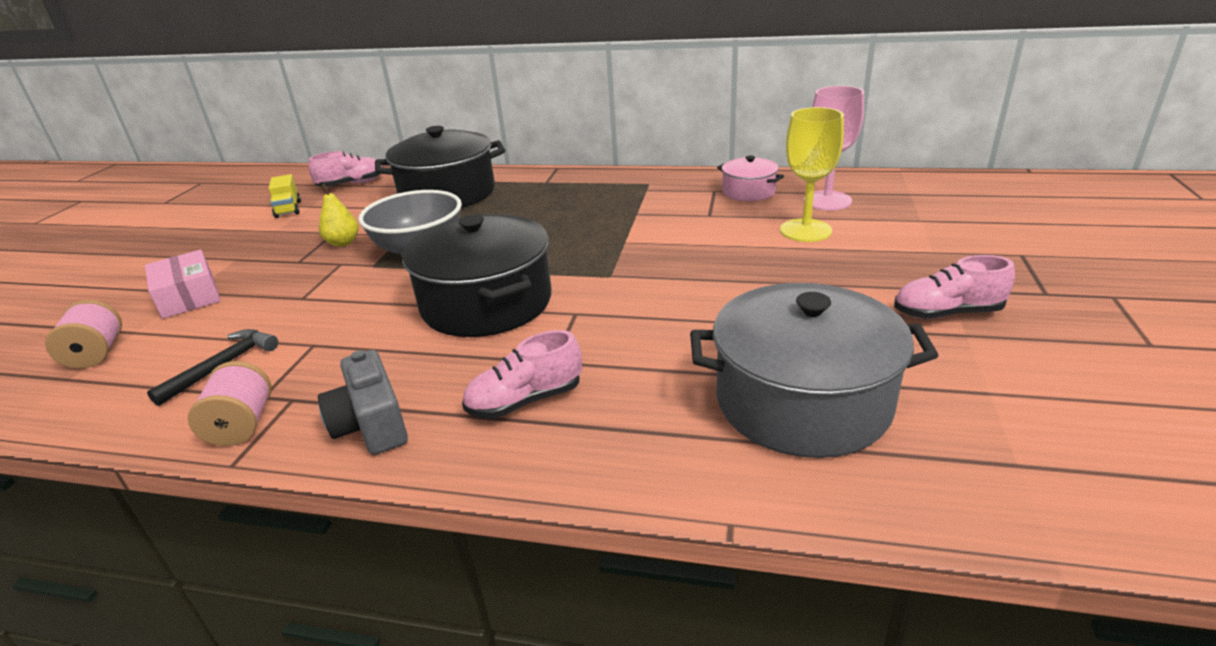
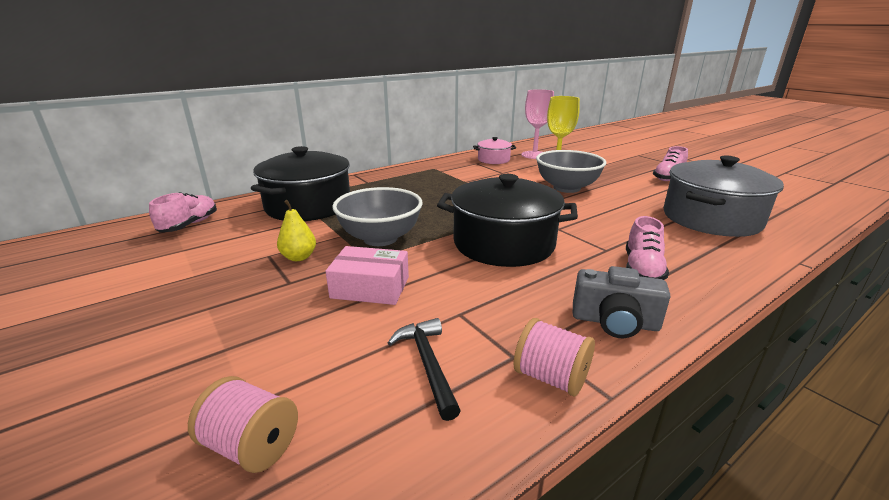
camera: 50 degrees left, 5 degrees down
pink box [145,250,221,319] -> pink box moved to [325,246,409,305]
yellow truck [268,174,301,218] -> none
none -> grey bowl [536,150,606,193]

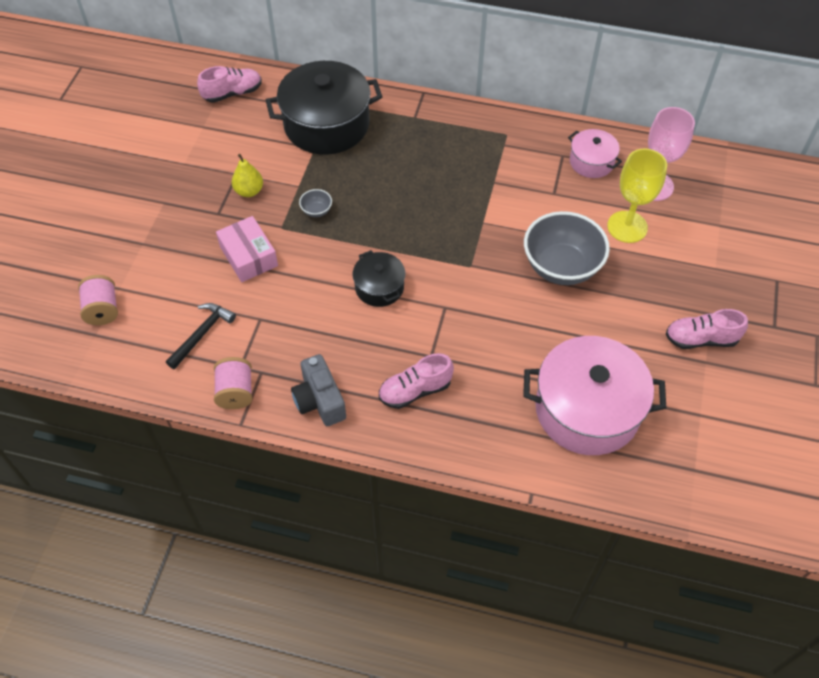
camera: 50 degrees right, 30 degrees up
grey bowl [332,187,423,246] -> grey bowl [299,189,332,217], size x0.41
black pot [437,174,578,267] -> black pot [352,250,405,307], size x0.51
grey pot [663,156,784,237] -> pink pot [523,336,666,455]

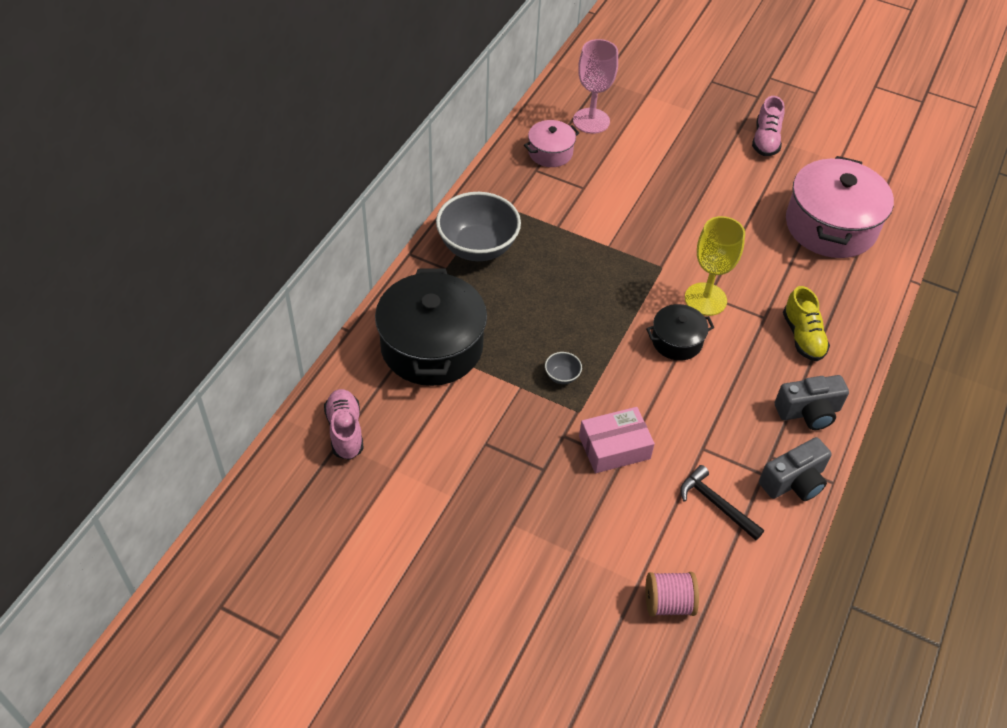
camera: 80 degrees left, 5 degrees down
pink spool [214,357,253,409] -> grey camera [759,437,832,501]
yellow pear [232,154,263,197] -> none
pink shoe [379,353,454,409] -> yellow shoe [783,286,830,361]
grey bowl [524,211,610,285] -> grey bowl moved to [436,192,521,261]
yellow goblet [607,149,667,243] -> yellow goblet moved to [685,216,745,316]

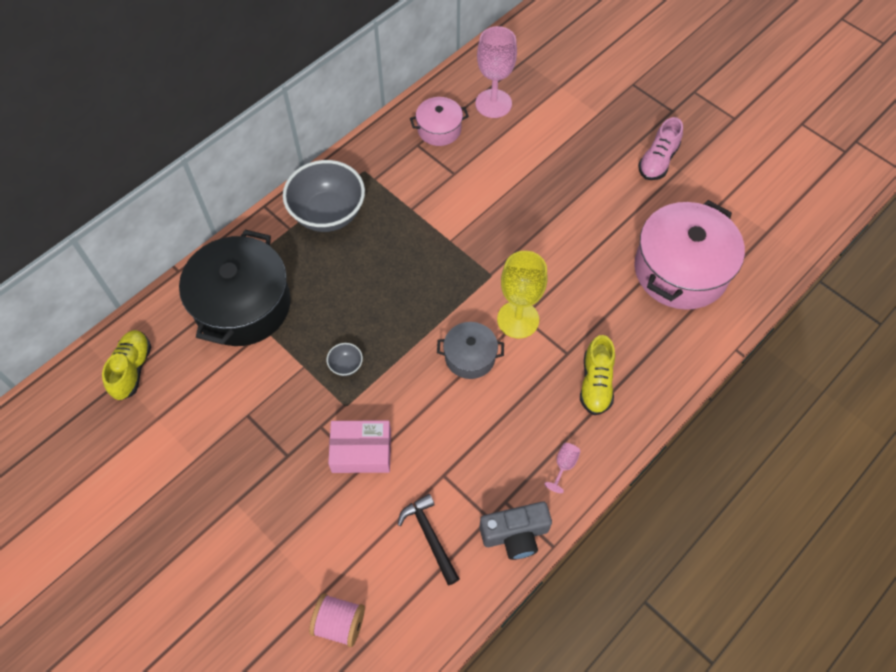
camera: 20 degrees right, 10 degrees up
pink shoe [324,389,364,460] -> yellow shoe [102,330,151,400]
black pot [646,304,714,361] -> grey pot [437,322,504,379]
grey camera [775,375,849,430] -> pink goblet [545,443,580,493]

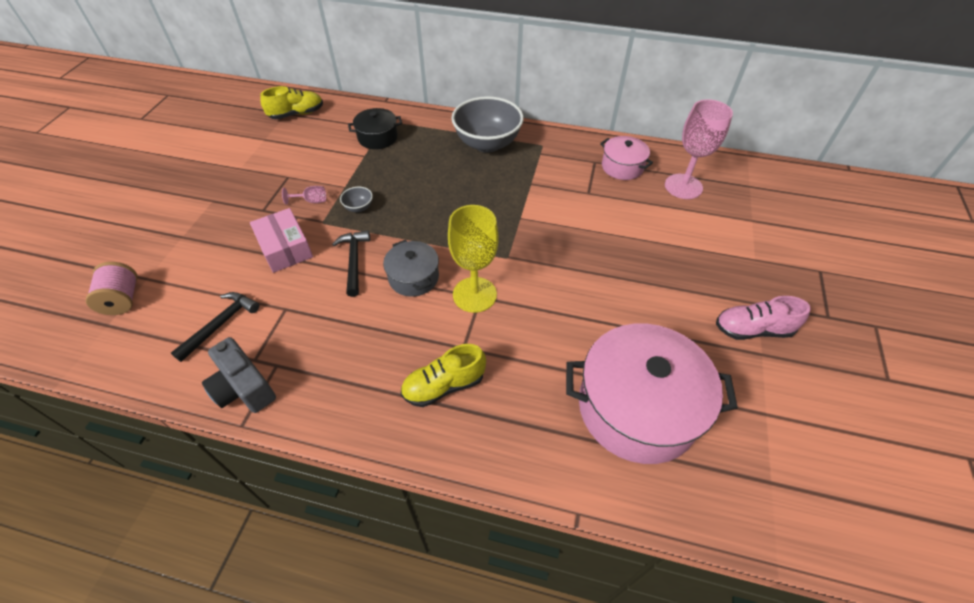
camera: 60 degrees right, 10 degrees down
black pot [179,230,291,346] -> black pot [348,108,402,149], size x0.51
pink goblet [545,443,580,493] -> pink goblet moved to [282,186,326,205]
none -> black hammer [332,230,370,297]

